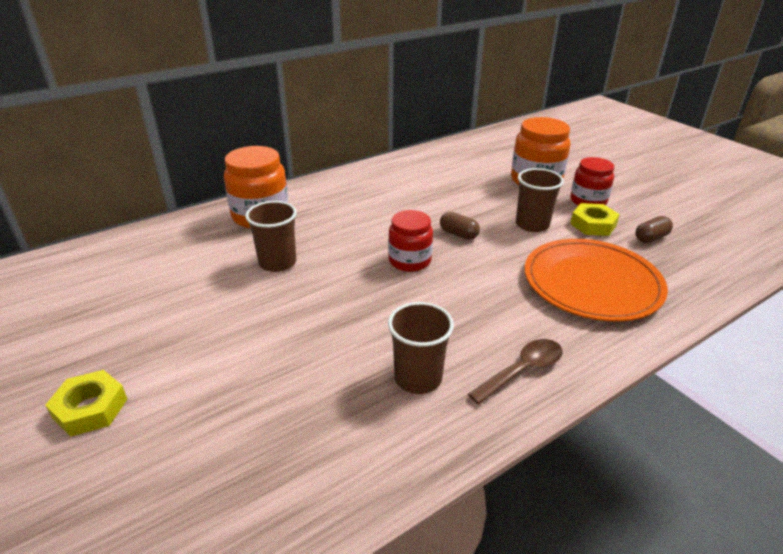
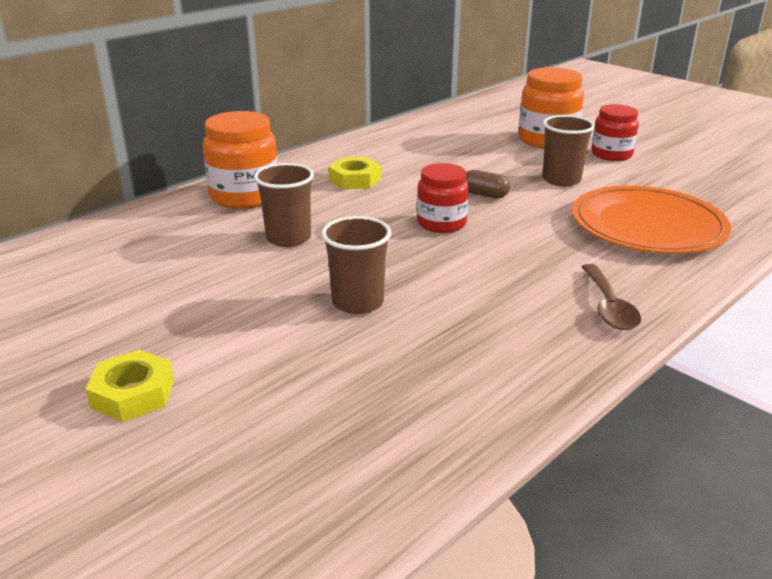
camera: 10 degrees left, 5 degrees down
brown cup [388,302,454,394] -> brown cup moved to [321,216,391,314]
brown spoon [468,339,563,404] -> brown spoon turned 135 degrees clockwise [581,264,641,330]
yellow nut [570,203,620,236] -> yellow nut moved to [329,157,381,190]
brown capsule [635,216,673,243] -> none

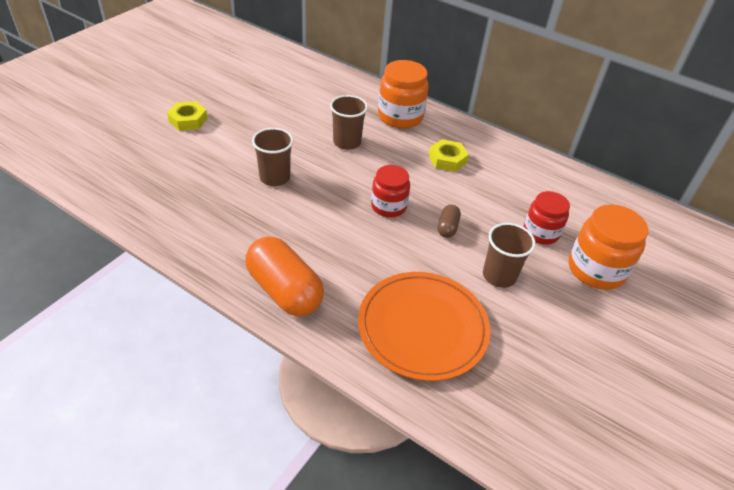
camera: 75 degrees right, 15 degrees up
brown spoon [581,264,641,330] -> orange capsule [245,236,324,316]
red jar [591,104,639,161] -> red jar moved to [524,191,570,245]

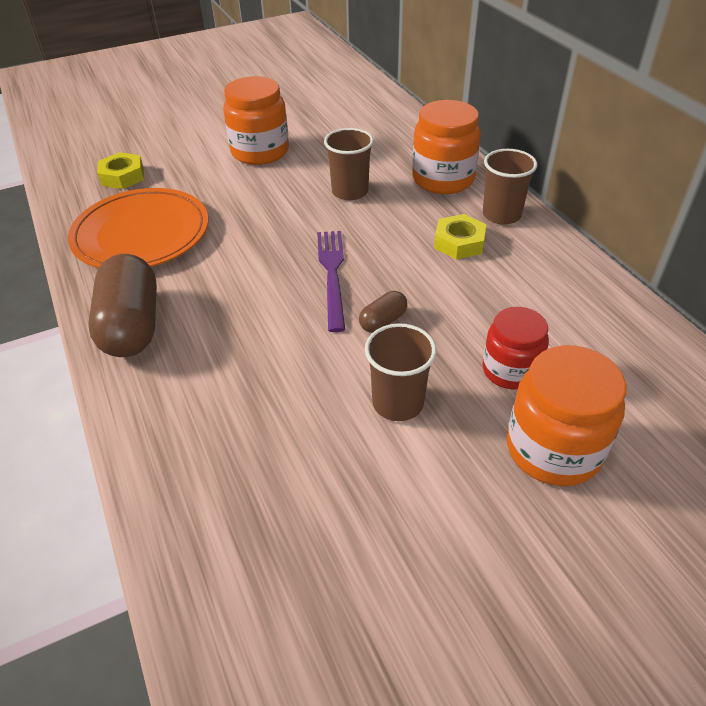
camera: 35 degrees right, 0 degrees up
yellow nut [167,101,208,131] -> yellow nut moved to [97,152,144,189]
orange capsule [245,236,324,316] -> brown capsule [88,254,157,357]
brown cup [252,128,293,186] -> brown cup moved to [483,149,537,225]
orange plate [358,272,490,381] -> orange plate moved to [68,188,208,268]
red jar [371,165,410,217] -> purple fork [317,231,345,332]
none -> orange jar [223,76,289,165]

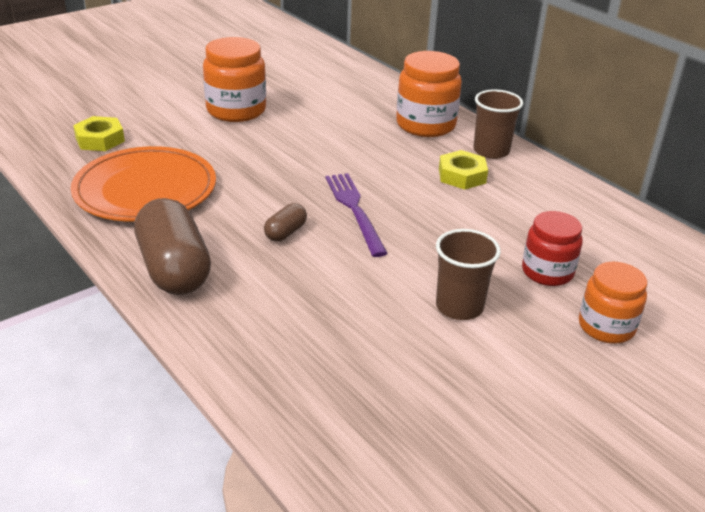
camera: 15 degrees left, 10 degrees down
brown cup [324,128,374,200] -> none
brown capsule [359,291,407,333] -> brown capsule moved to [264,203,307,242]
orange jar [507,345,626,486] -> orange jar [579,262,647,344], size x0.67

